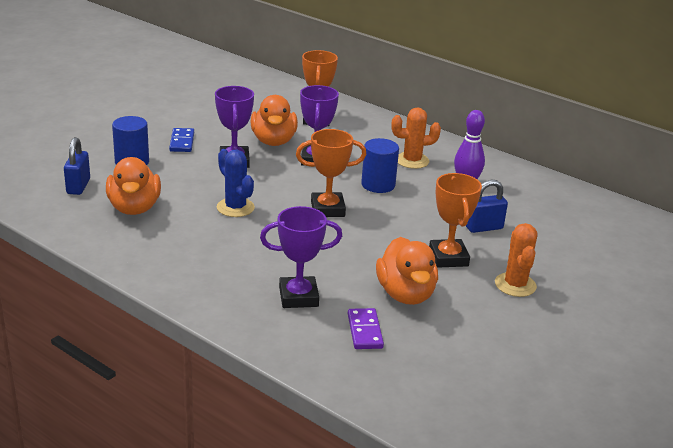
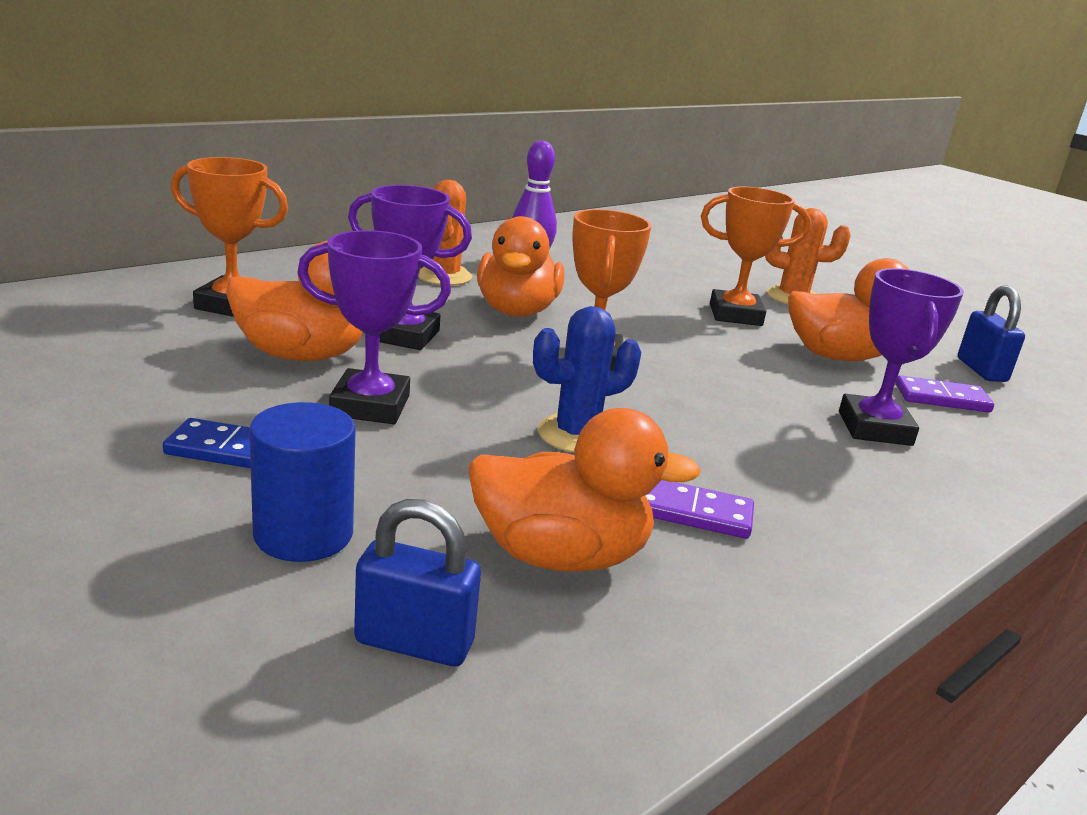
camera: 80 degrees left, 5 degrees down
blue cylinder [361,138,399,193] -> orange duck [477,216,564,317]
blue padlock [466,180,508,233] -> blue padlock moved to [958,285,1025,382]
none -> purple domino [645,480,754,539]

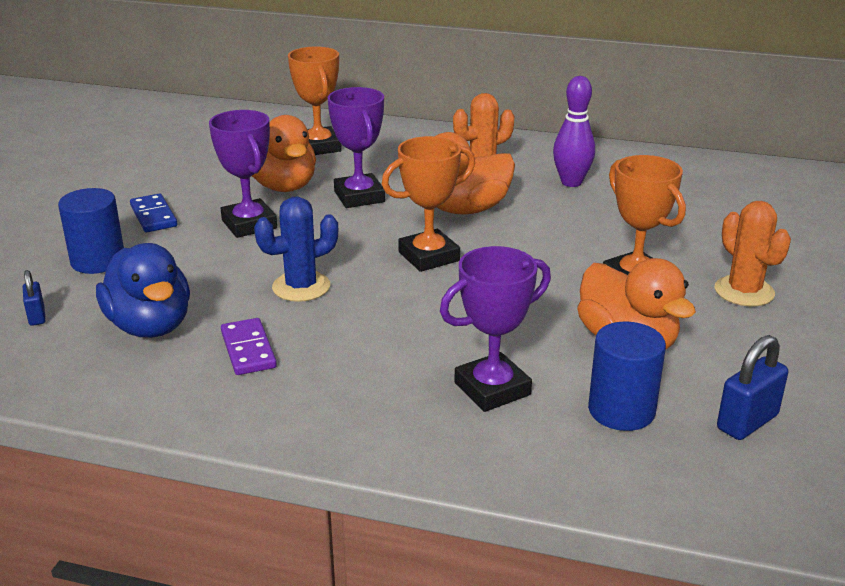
camera: 60 degrees right, 5 degrees up
blue padlock [354,499,481,667] -> blue padlock [23,270,46,326], size x0.60
orange duck [468,408,701,572] -> blue duck [96,243,190,338]
blue cactus [533,306,641,453] -> blue cactus turned 60 degrees counterclockwise [254,196,338,302]
purple domino [896,375,994,413] -> blue cylinder [588,322,666,431]

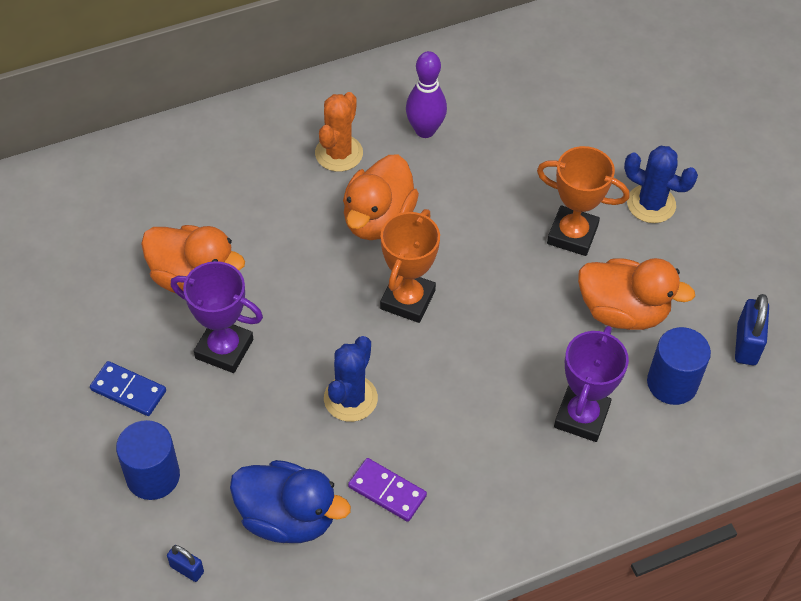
camera: 40 degrees left, 25 degrees up
orange trophy [288,47,342,155] -> none
purple trophy [328,87,385,208] -> none
orange cactus [715,201,791,306] -> blue cactus [624,146,698,223]

